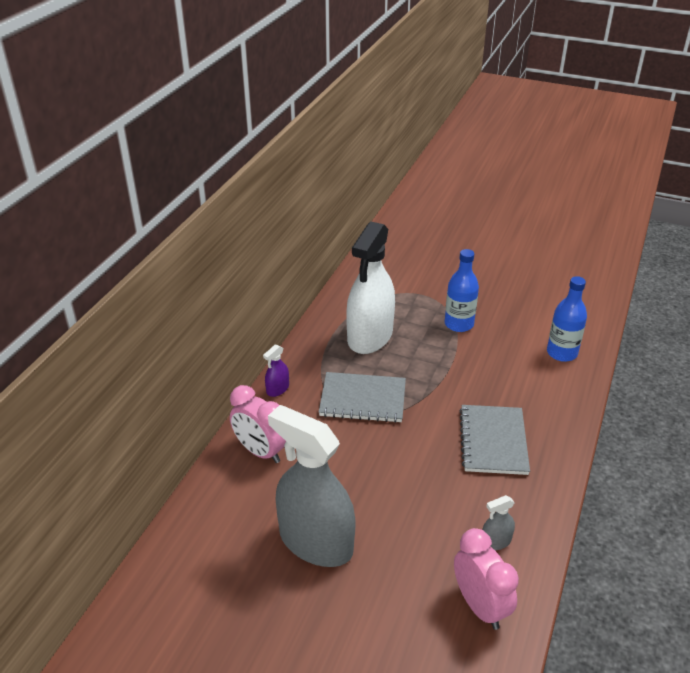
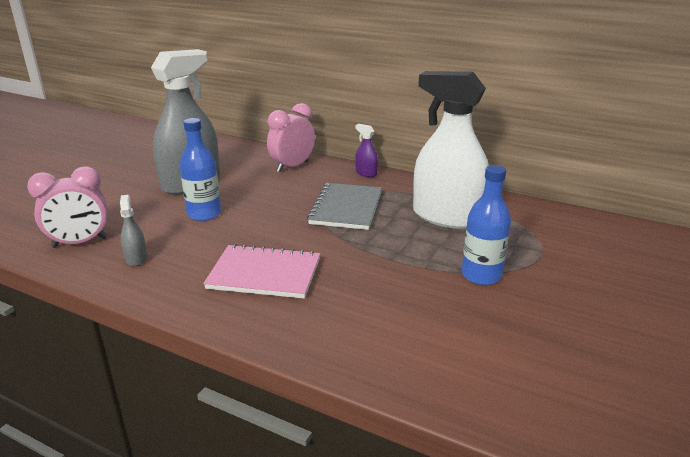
camera: 95 degrees right, 10 degrees down
grey notebook [459,405,530,475] -> pink notebook [203,244,320,299]
blue bottle [547,276,587,362] -> blue bottle moved to [180,118,221,221]

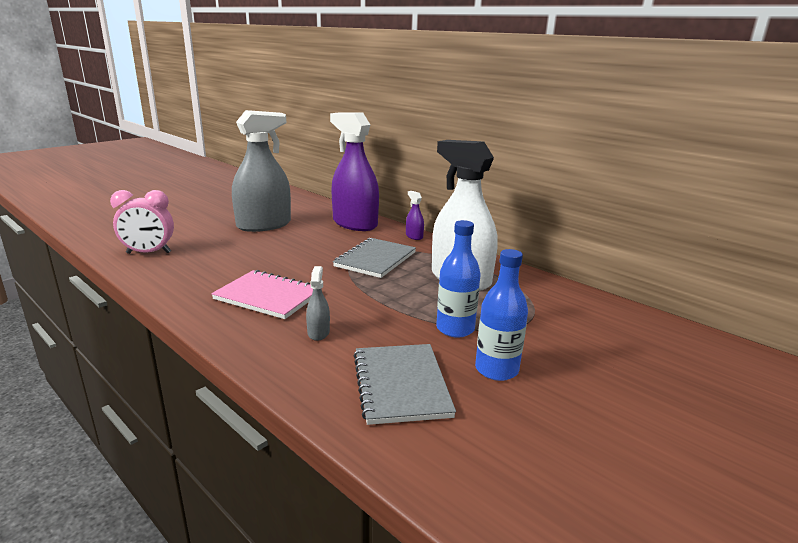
camera: 15 degrees right, 5 degrees down
grey spray bottle [120,195,147,266] -> grey spray bottle moved to [306,266,330,341]
blue bottle [180,118,221,221] -> blue bottle moved to [475,249,528,381]
pink clock [267,103,315,172] -> purple spray bottle [330,112,379,231]
none -> grey notebook [354,344,456,425]

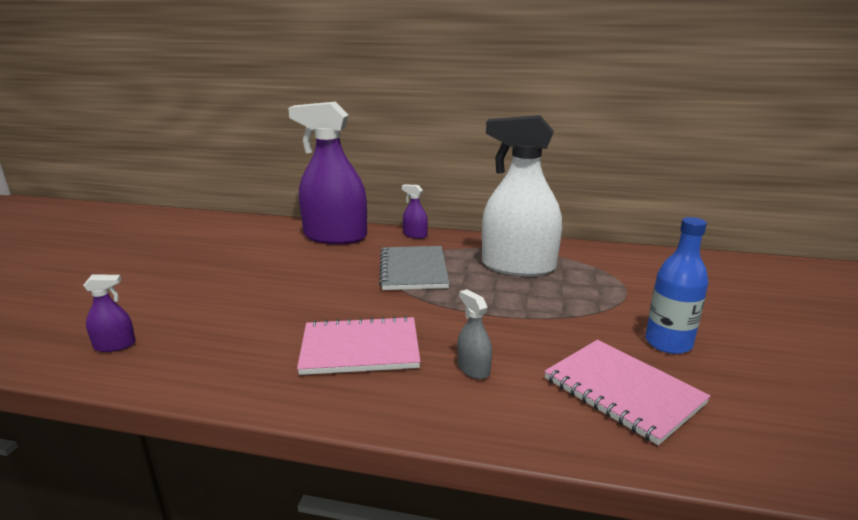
camera: 30 degrees left, 0 degrees up
pink clock [110,190,174,254] -> purple spray bottle [83,274,136,352]
grey spray bottle [232,110,291,232] -> none
grey notebook [354,344,456,425] -> pink notebook [544,340,711,445]
blue bottle [436,220,481,338] -> none

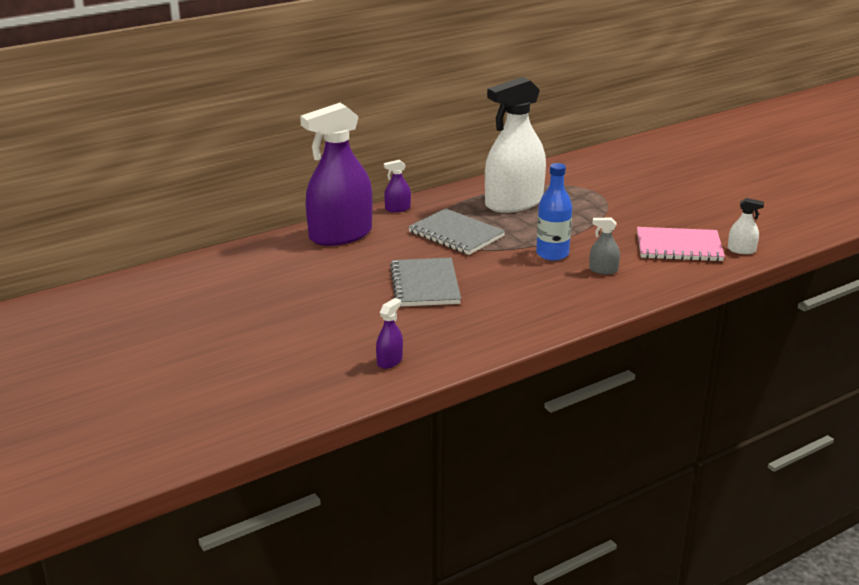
camera: 45 degrees left, 5 degrees up
pink notebook [297,316,421,375] -> none
blue bottle [645,217,709,354] -> blue bottle moved to [536,163,572,261]
none -> grey notebook [390,258,461,307]
none -> white spray bottle [728,198,764,254]

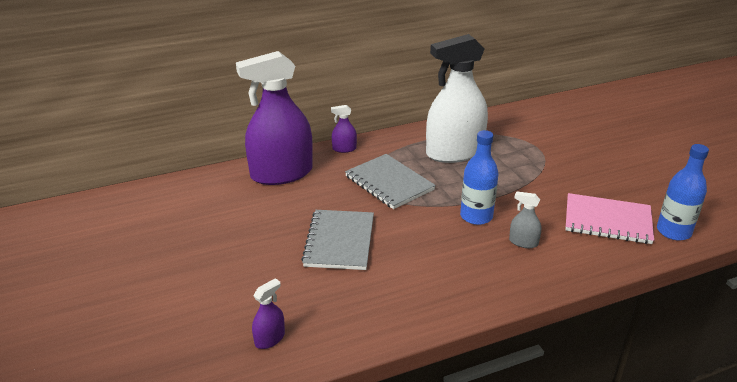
camera: 10 degrees right, 5 degrees up
white spray bottle [728,198,764,254] -> blue bottle [657,144,709,241]

